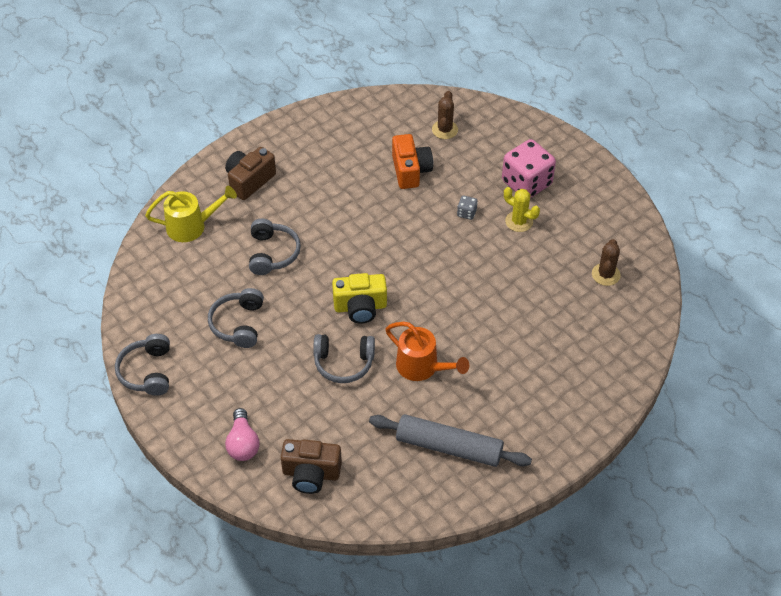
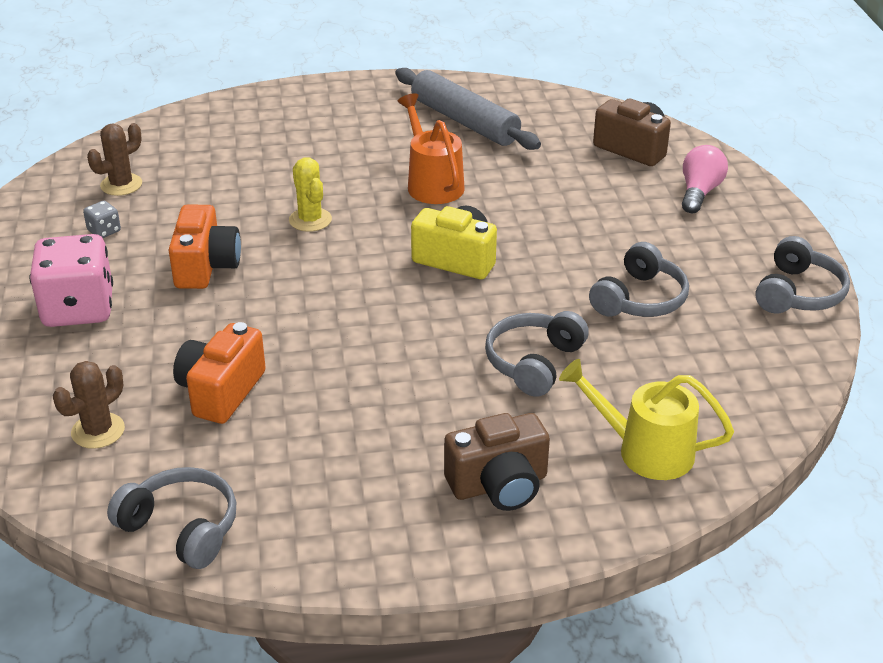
camera: 150 degrees left, 15 degrees down
grey headphones [313,334,375,383] -> grey headphones moved to [107,467,236,569]
grey dice [457,196,478,220] -> grey dice moved to [83,201,121,238]
yellow cactus [504,187,540,232] -> yellow cactus moved to [289,157,332,232]
none -> orange camera [169,205,241,289]

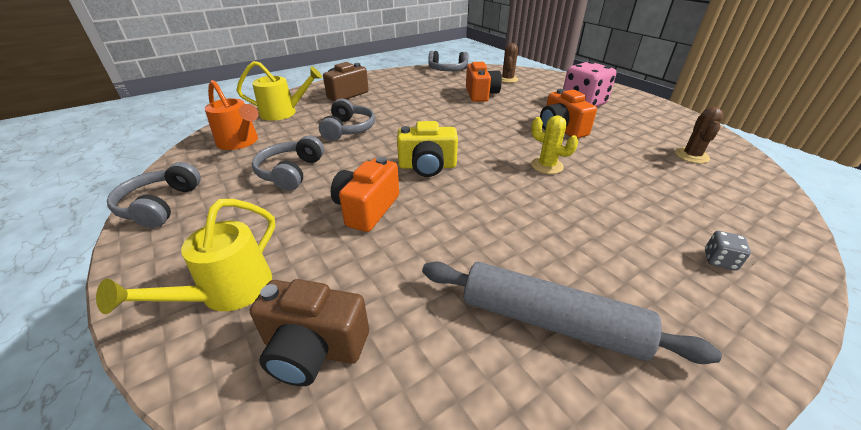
camera: 155 degrees right, 0 degrees up
grey dice [83,201,121,238] -> grey dice moved to [705,231,751,271]
orange watering can [398,93,465,204] -> orange watering can moved to [205,80,259,150]
pink light bulb [682,145,728,213] -> yellow watering can [96,199,275,314]
none -> orange camera [331,157,399,232]

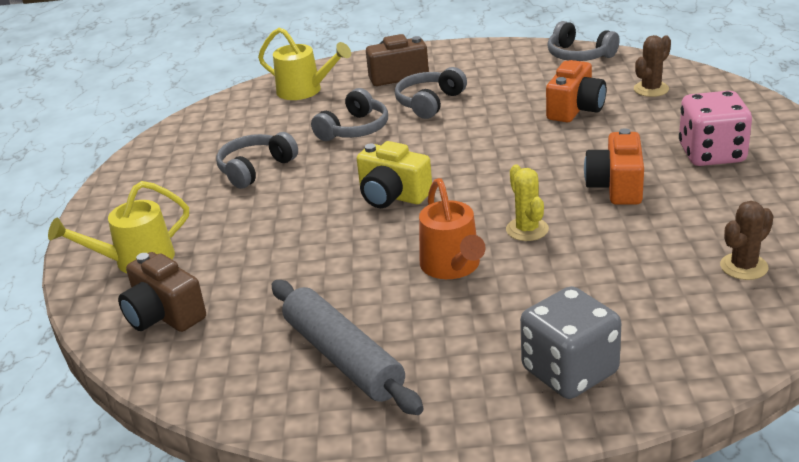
camera: 35 degrees right, 5 degrees down
grey headphones [107,162,201,228] -> grey headphones moved to [395,67,467,119]
orange watering can [205,80,259,150] -> orange watering can moved to [419,178,486,279]
orange camera [331,157,399,232] -> none
grey dice [705,231,751,271] -> grey dice [520,286,621,399], size x2.37

